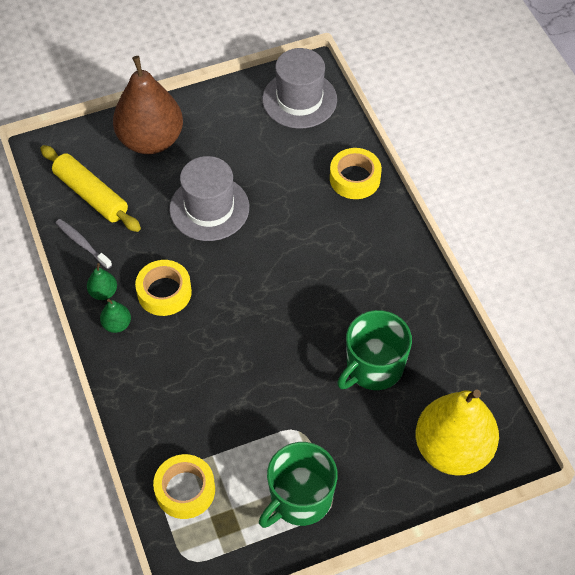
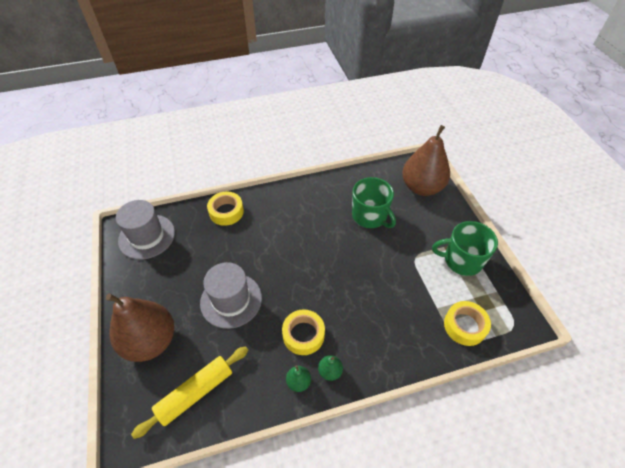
camera: 85 degrees left, 5 degrees down
grey toothbrush [56,219,112,269] -> none
green mug [259,442,338,528] -> green mug turned 135 degrees clockwise [432,221,498,276]
yellow pear [416,389,499,476] -> brown pear [402,125,450,196]

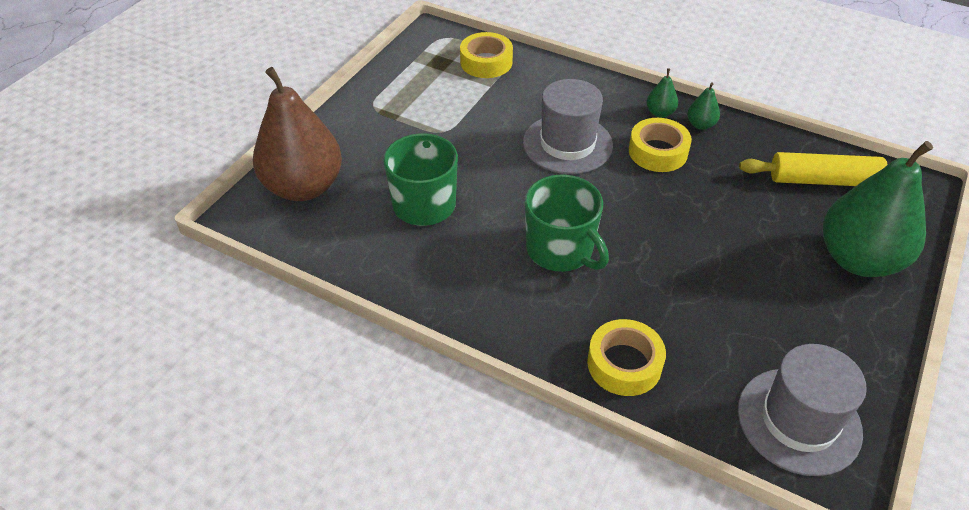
camera: 135 degrees left, 5 degrees down
brown pear [106,294,174,362] -> green pear [823,141,933,277]
grey hat [200,262,262,329] -> grey hat moved to [523,79,613,174]
green mug [432,221,498,276] -> green mug moved to [525,174,609,272]

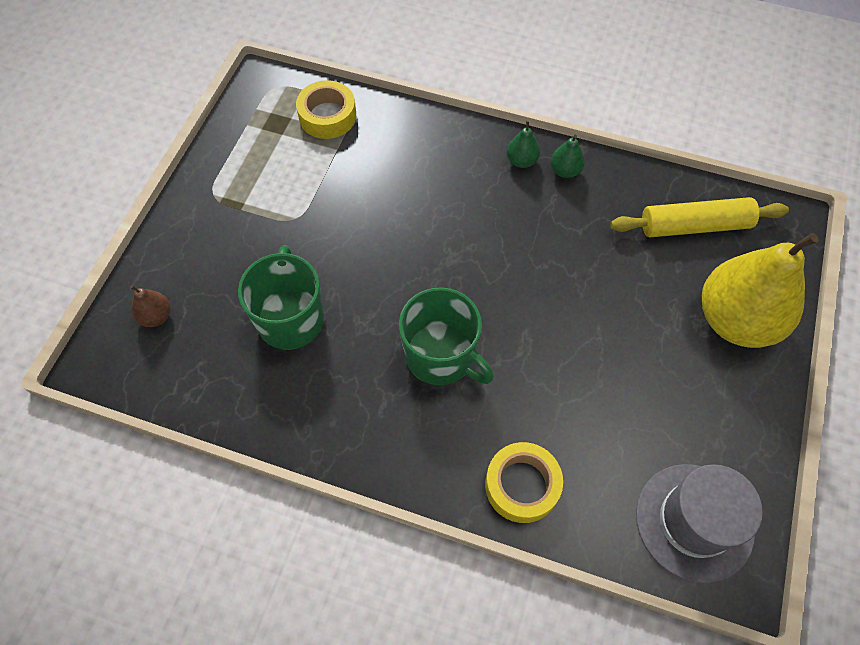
camera: 10 degrees left, 15 degrees up
brown pear [253,67,342,201] -> brown pear [130,285,171,327], size x0.40
grey hat [523,79,613,174] -> none
yellow tape [629,118,692,172] -> none
green pear [823,141,933,277] -> yellow pear [702,233,818,348]

